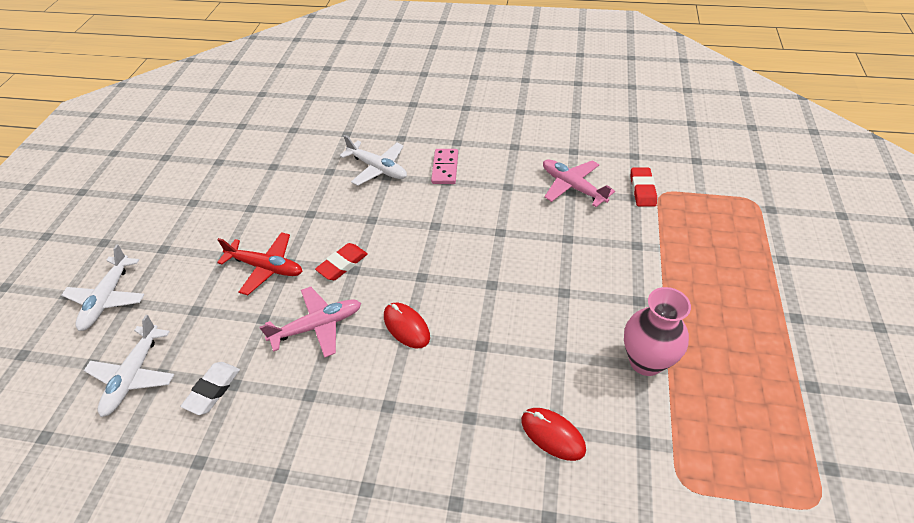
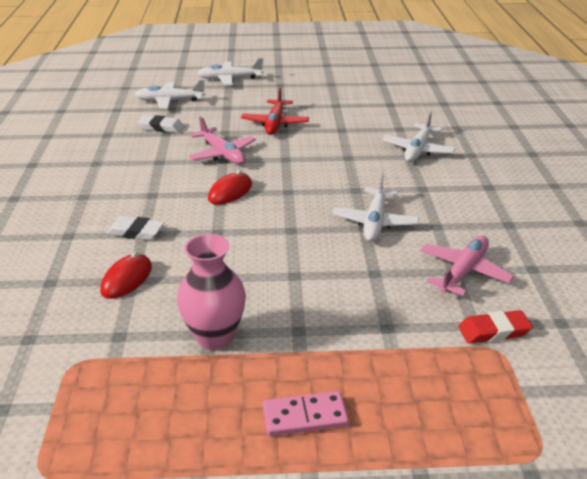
camera: 75 degrees right, 15 degrees down
red eraser [315,243,368,280] -> none
pink domino [431,149,458,184] -> pink domino moved to [263,391,349,436]
none -> white eraser [107,216,165,240]
none -> white plane [332,173,419,242]

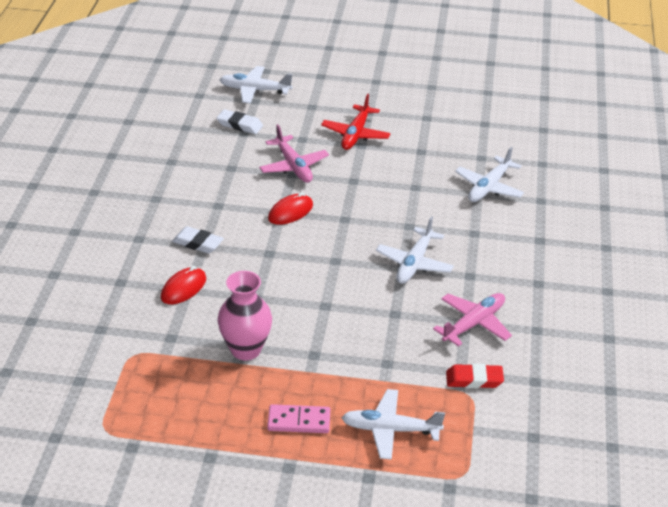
camera: 10 degrees right, 5 degrees up
white plane [197,58,264,85] -> white plane moved to [341,389,445,460]

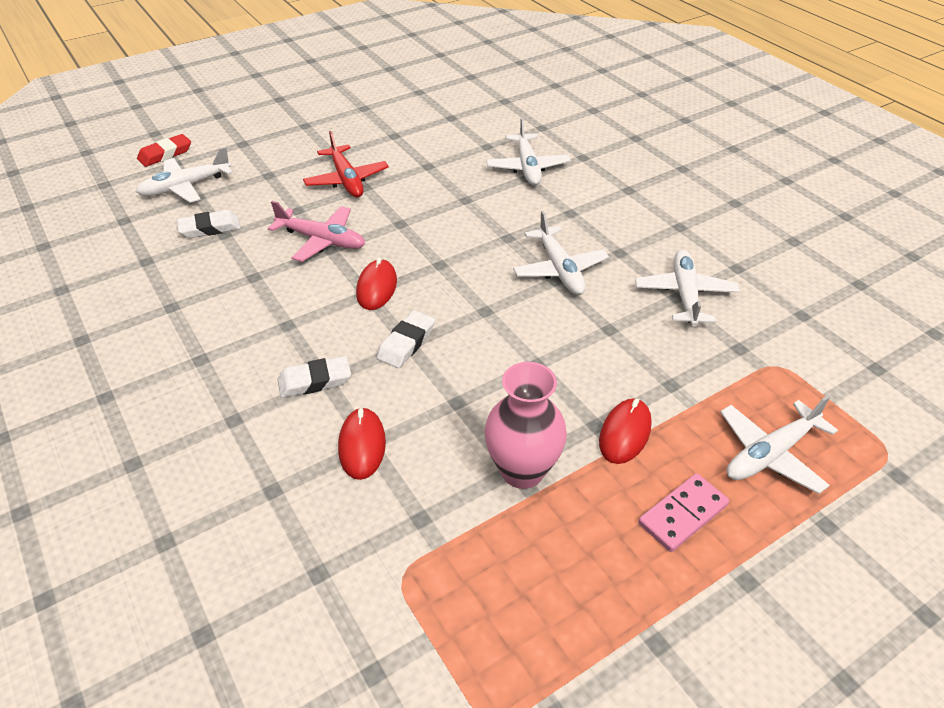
camera: 40 degrees left, 5 degrees up
pink plane [433,293,512,347] -> white plane [635,250,740,327]
red eraser [446,364,504,388] -> red eraser moved to [137,134,191,167]
none -> white eraser [377,310,435,368]
none -> red mouse [599,398,652,464]

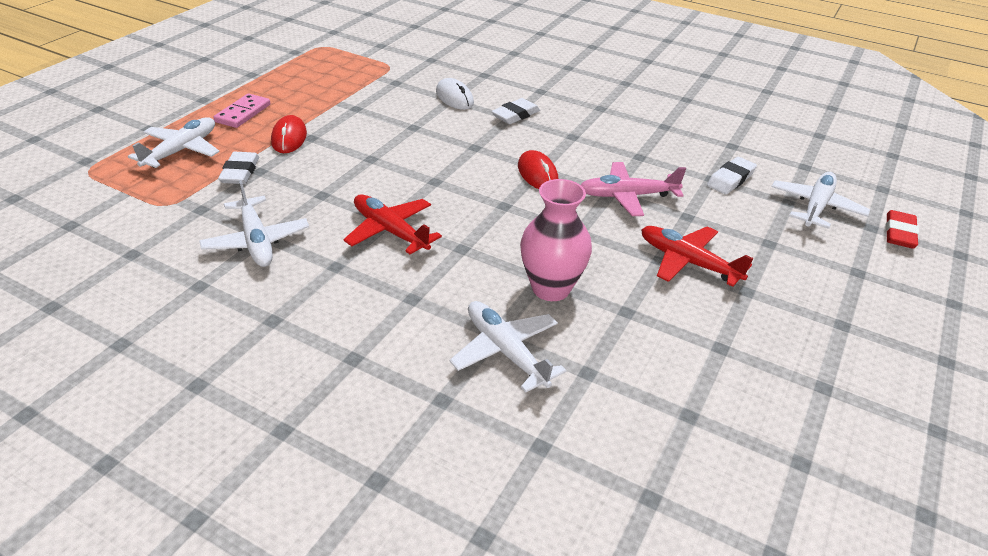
camera: 150 degrees right, 5 degrees down
red mouse [338,407,386,480] -> white mouse [436,78,474,110]
white eraser [377,310,435,368] -> white eraser moved to [218,152,260,184]
pink vase [484,362,567,489] -> pink vase moved to [520,179,592,301]
white plane [513,211,609,295] -> red plane [343,194,442,254]

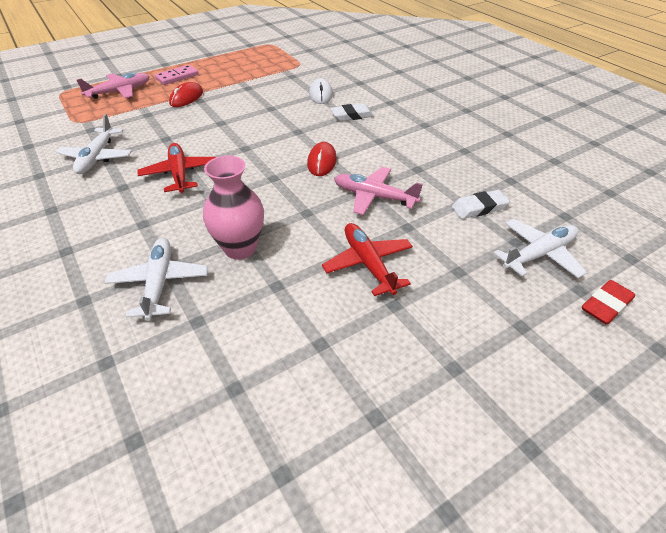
camera: 30 degrees right, 5 degrees up
white plane [128,117,220,168] -> pink plane [76,73,150,99]
white eraser [218,152,260,184] -> none

